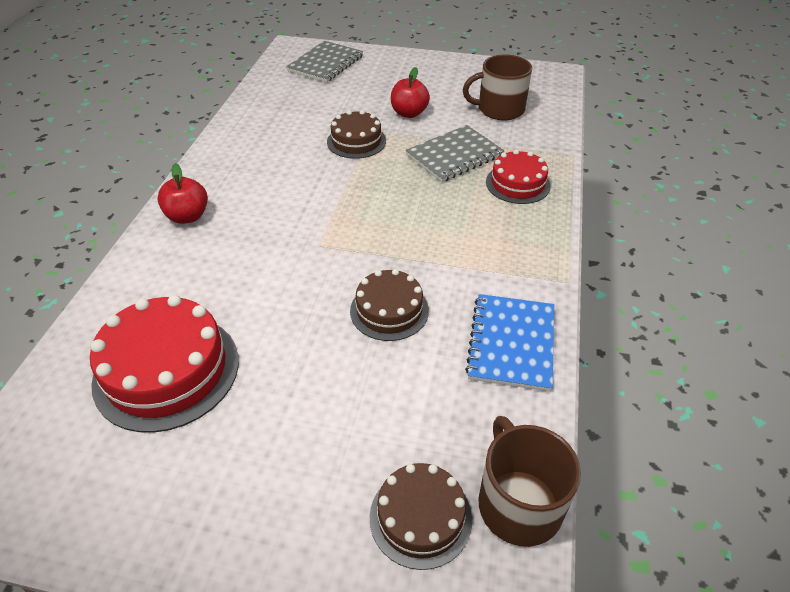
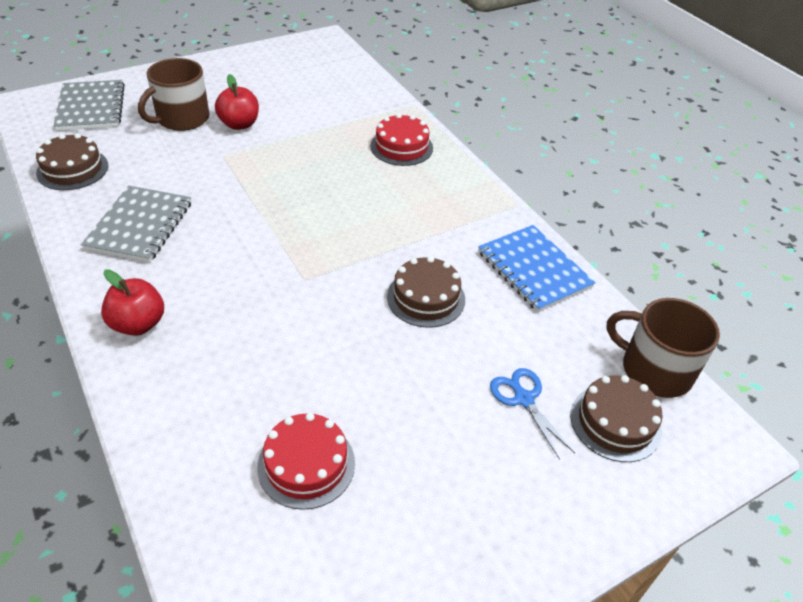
camera: 45 degrees left, 0 degrees up
red cake [90,295,239,433] -> red cake [257,413,355,510], size x0.60
brown cake [327,110,386,159] -> brown cake moved to [36,133,108,190]
grey notebook [406,125,505,182] -> grey notebook moved to [81,186,191,262]
brown mug [463,55,532,120] -> brown mug moved to [138,58,210,131]
none -> blue scissors [490,368,575,460]

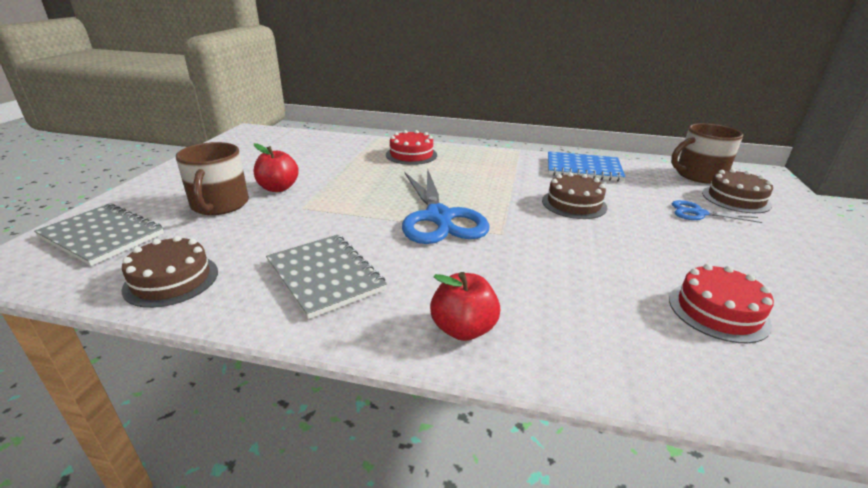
camera: 45 degrees left, 15 degrees down
none -> blue scissors [402,168,490,244]

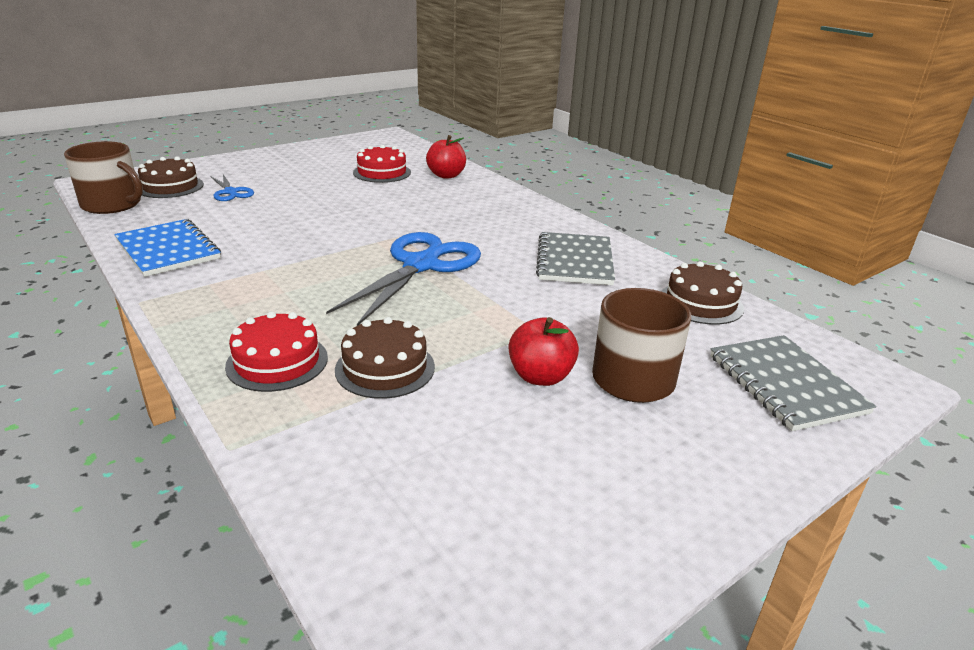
camera: 140 degrees left, 0 degrees up
red apple [430,272,500,341] -> red apple moved to [426,135,466,179]
brown cake [542,172,608,219] -> brown cake moved to [335,317,435,399]

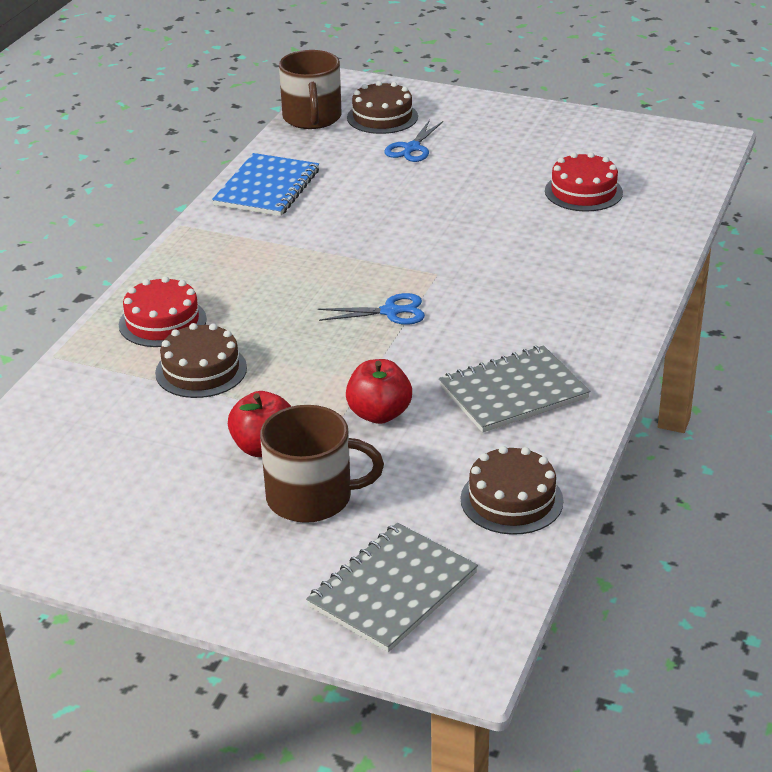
camera: 60 degrees right, 5 degrees up
blue scissors [326,232,481,326] -> blue scissors [318,293,425,325], size x0.49
red apple [426,135,466,179] -> red apple moved to [346,359,412,424]

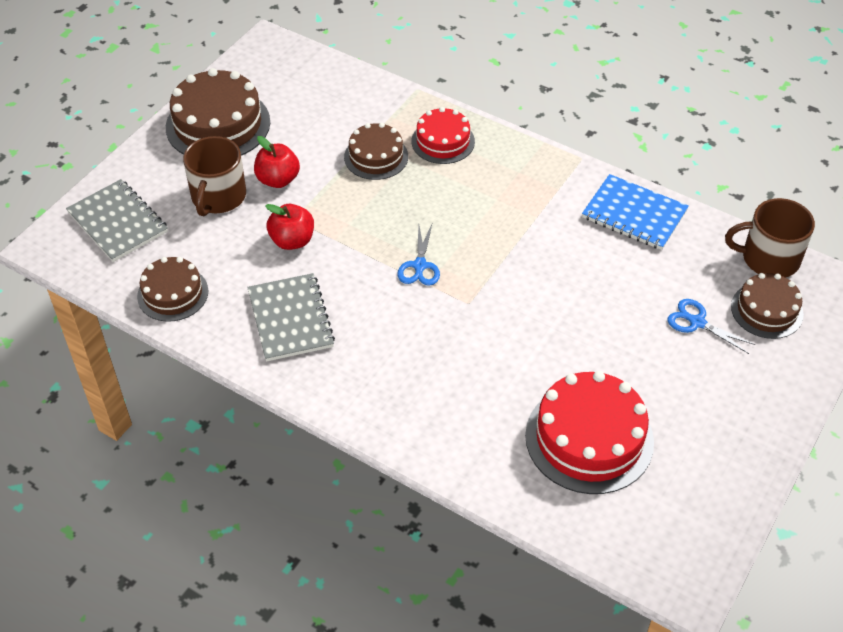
camera: 100 degrees right, 15 degrees up
red cake [545,152,623,212] -> red cake [525,371,654,494], size x1.66
none -> brown cake [166,68,270,156]

